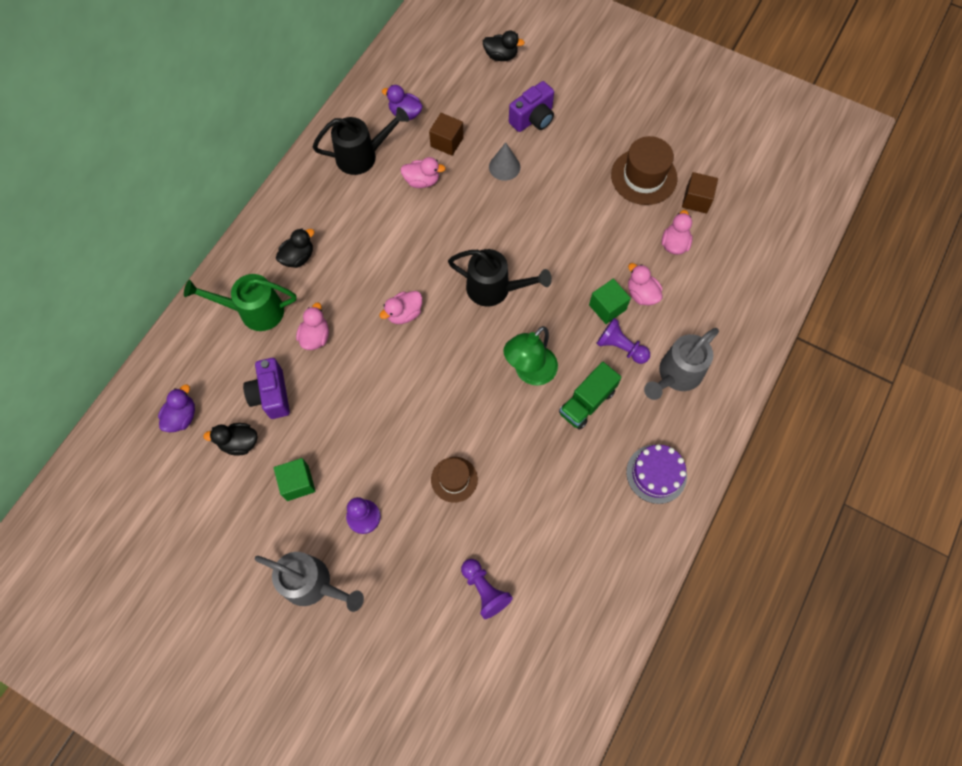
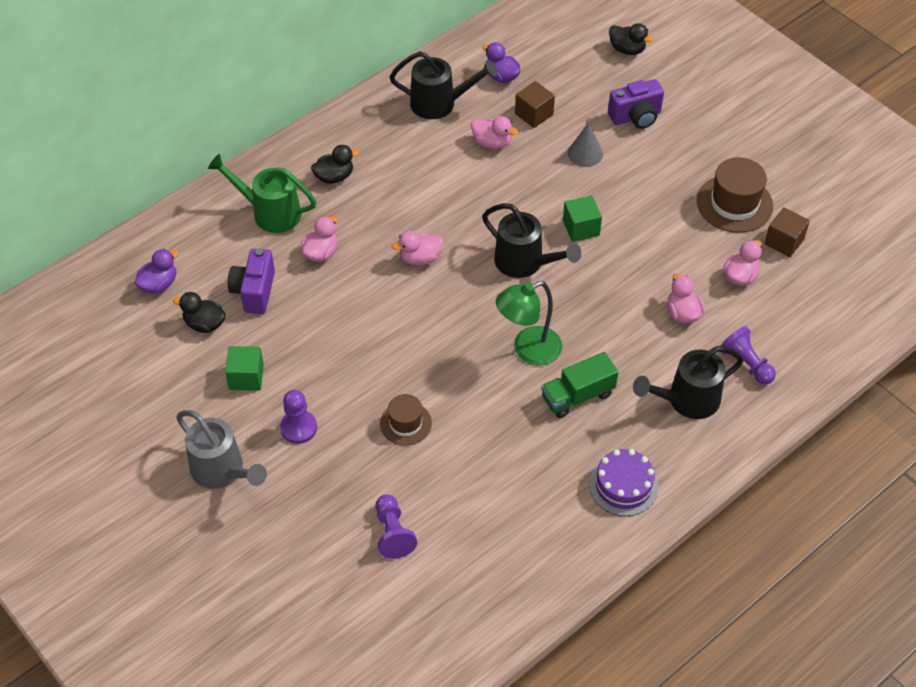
camera: 20 degrees right, 15 degrees down
green cube [589,279,631,324] -> green cube moved to [563,196,602,242]
purple pawn [596,318,650,364] -> purple pawn moved to [721,326,776,385]
grey watering can [644,328,719,400] -> black watering can [633,346,743,419]

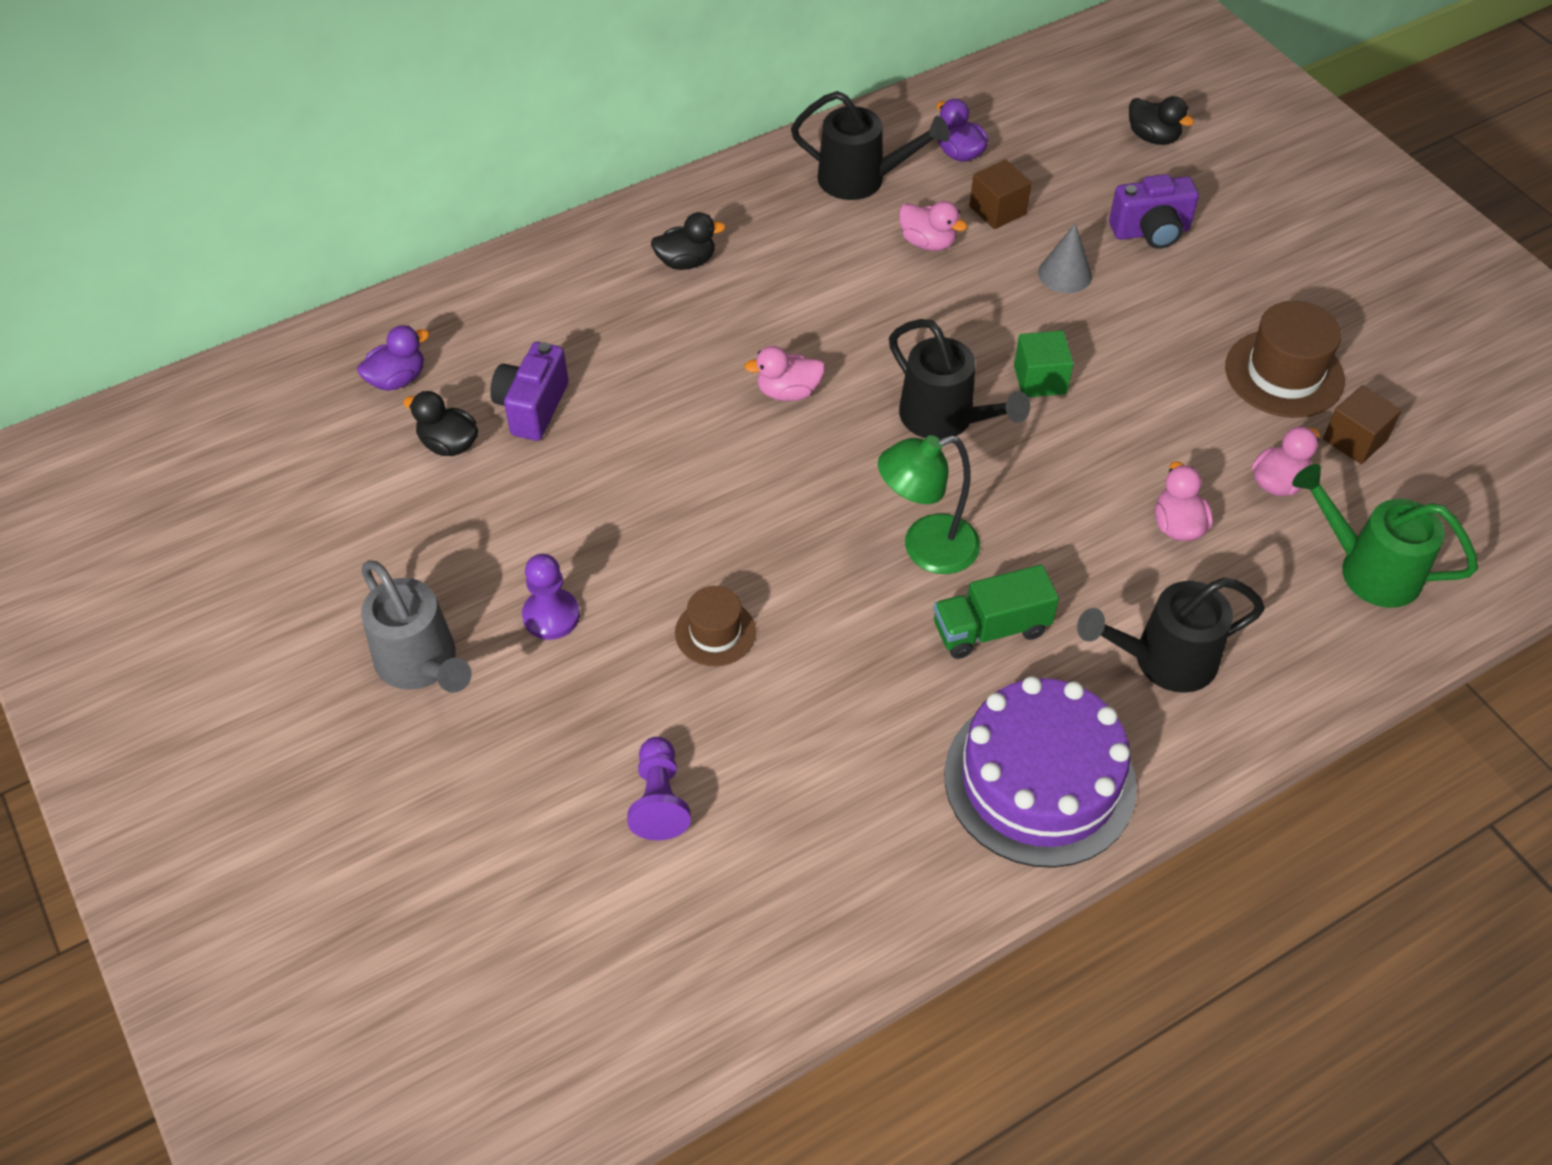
camera: 10 degrees right, 0 degrees up
green watering can [208,154,316,233] -> green watering can moved to [1292,464,1478,608]
green cube [225,346,264,391] -> none
pink duck [300,216,338,262] -> none
purple cake [589,449,658,516] -> purple cake [945,676,1137,868], size x1.72
purple pawn [721,326,776,385] -> none

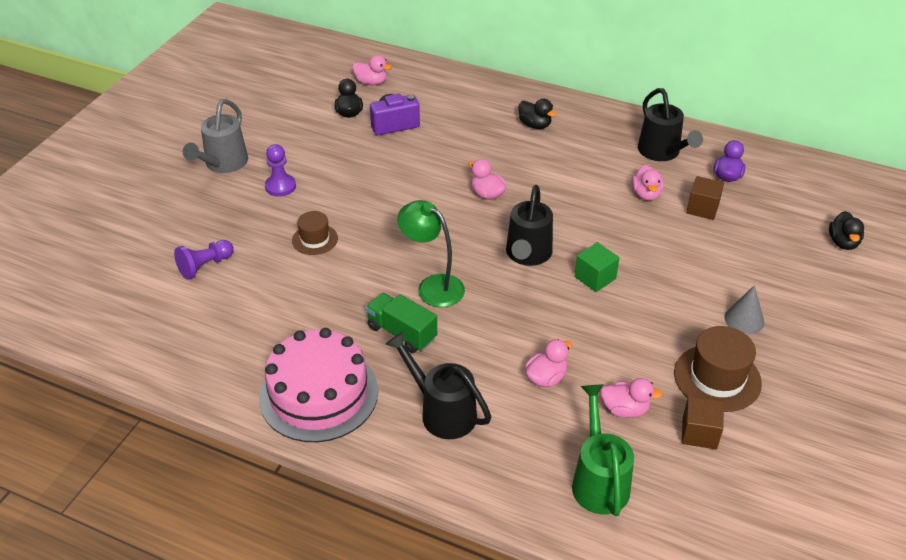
camera: 55 degrees right, 10 degrees down
purple duck [357,325,430,391] -> pink duck [352,55,392,85]
purple cake [945,676,1137,868] -> pink cake [259,328,378,442]
grey cone [1038,223,1092,293] -> grey cone moved to [724,285,764,334]
purple camera [1109,174,1199,249] -> none

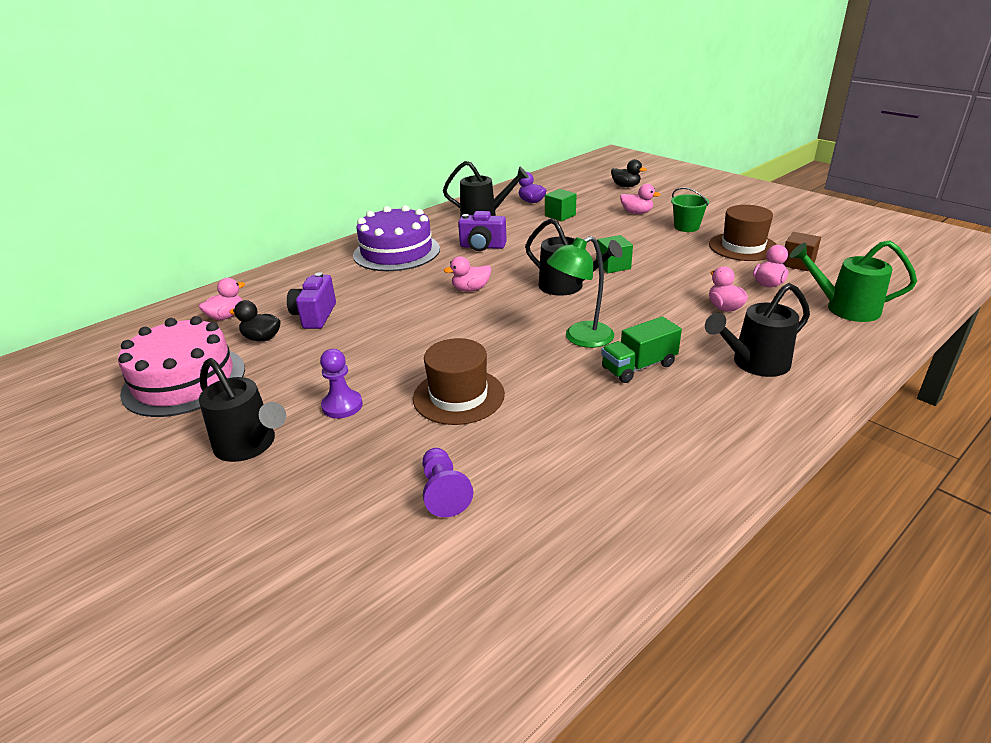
camera: 65 degrees left, 10 degrees down
grey watering can [183,99,248,173] -> black watering can [199,358,286,462]
pink cake [259,328,378,442] -> pink cake moved to [118,316,245,417]
brown hat [292,211,338,255] -> brown hat [413,338,505,425], size x1.64
black duck [518,99,556,129] -> purple cake [353,205,440,271]
pink duck [632,165,663,201] -> pink duck moved to [620,184,661,214]
brown cube [686,176,724,220] -> green cube [545,189,577,221]
grey cone [724,285,764,334] -> green bucket [671,188,709,232]
none -> purple camera [458,211,507,251]

